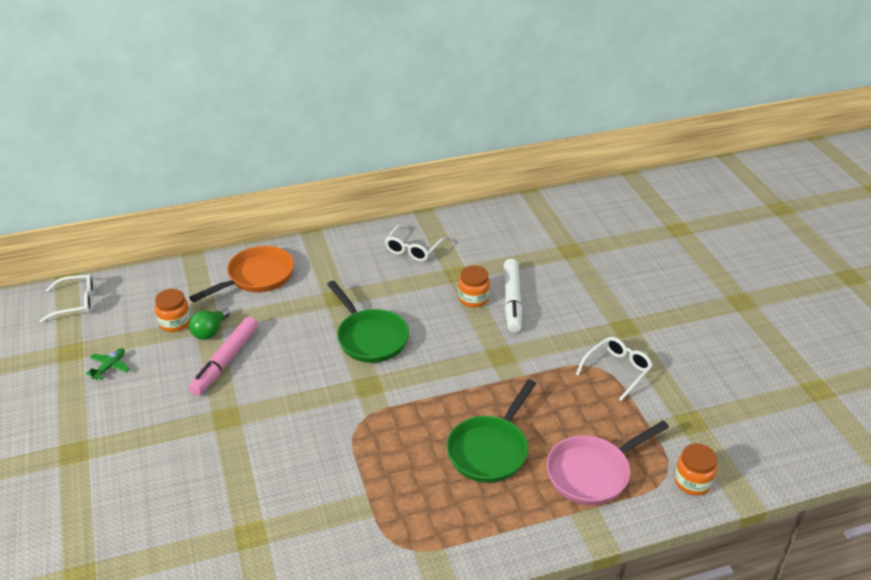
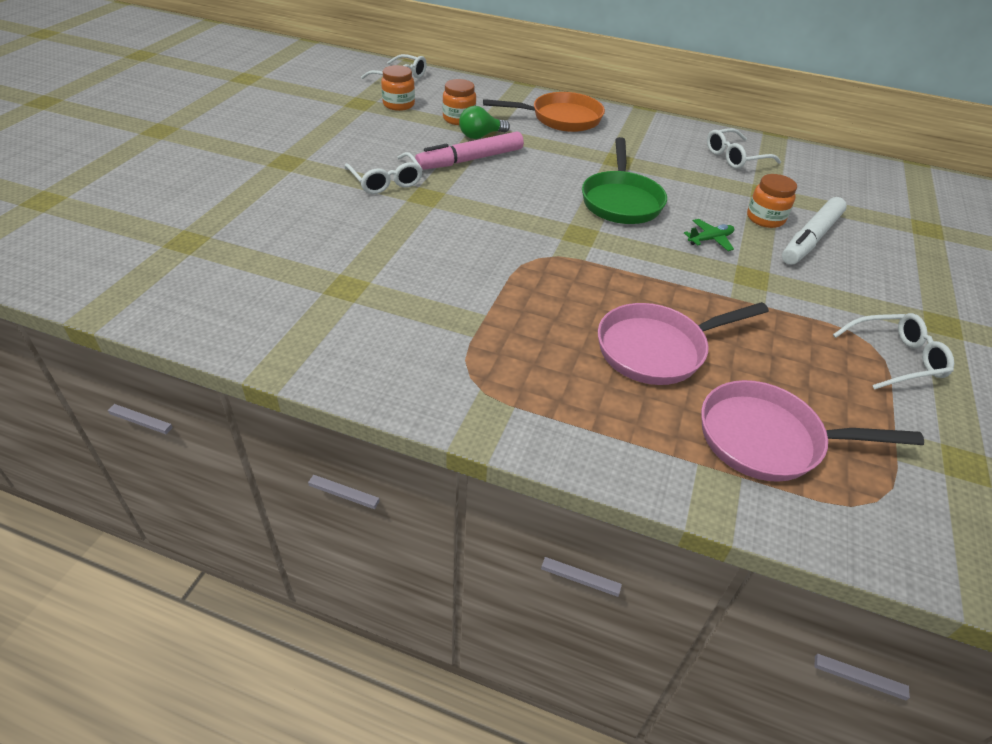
camera: 35 degrees right, 5 degrees up
green plane [86,348,130,380] -> green plane moved to [684,219,734,251]
green pan [446,379,536,483] -> pink pan [598,302,769,385]
orange jar [674,443,717,495] -> orange jar moved to [381,65,415,111]
none -> white glasses [344,152,423,194]

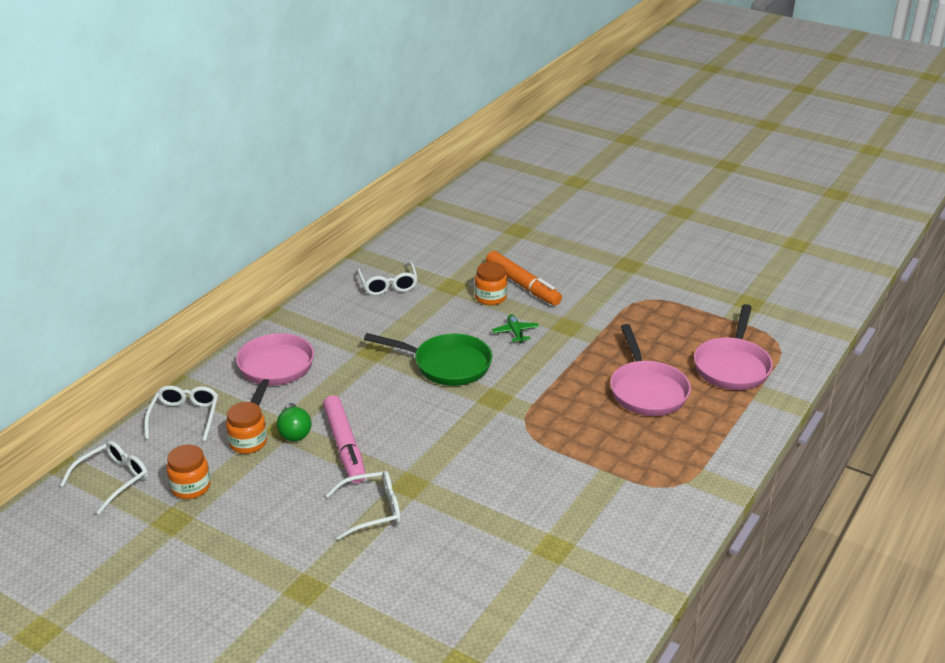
camera: 75 degrees left, 10 degrees down
orange pan [483,92,605,132] -> pink pan [236,333,314,406]
white marker [782,197,847,265] -> orange marker [486,251,562,306]
white glasses [833,313,954,390] -> white glasses moved to [144,385,218,441]

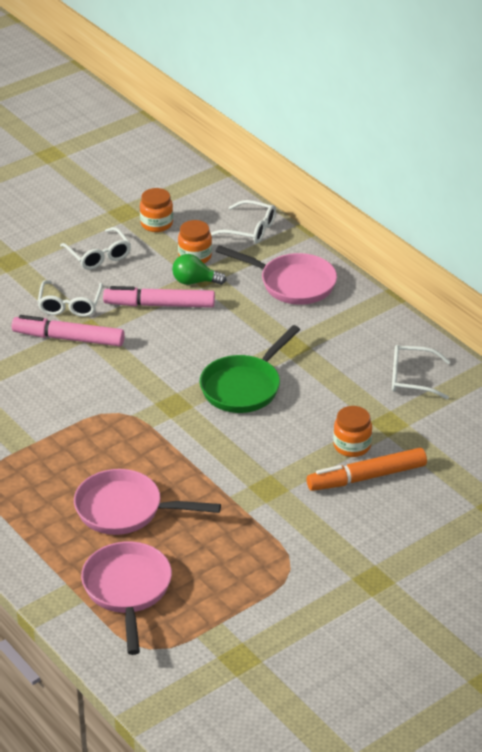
camera: 110 degrees right, 5 degrees up
white glasses [60,441,148,514] -> white glasses moved to [60,227,131,270]
green plane [492,314,539,344] -> none
pink pan [694,304,773,390] -> pink pan turned 45 degrees clockwise [81,542,172,655]
none -> pink marker [12,315,125,346]

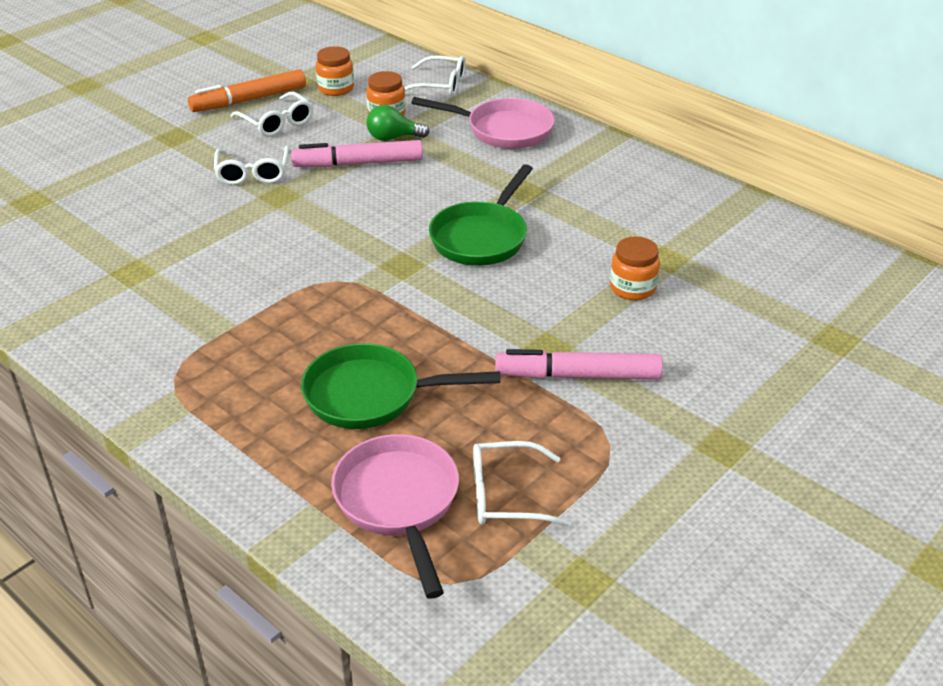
camera: 10 degrees left, 0 degrees up
pink marker [12,315,125,346] -> pink marker moved to [495,349,663,379]
pink pan [74,469,221,535] -> green pan [301,343,500,429]
orange marker [307,448,427,491] -> orange marker moved to [188,69,306,112]
white glasses [392,345,450,399] -> white glasses moved to [473,441,571,527]

